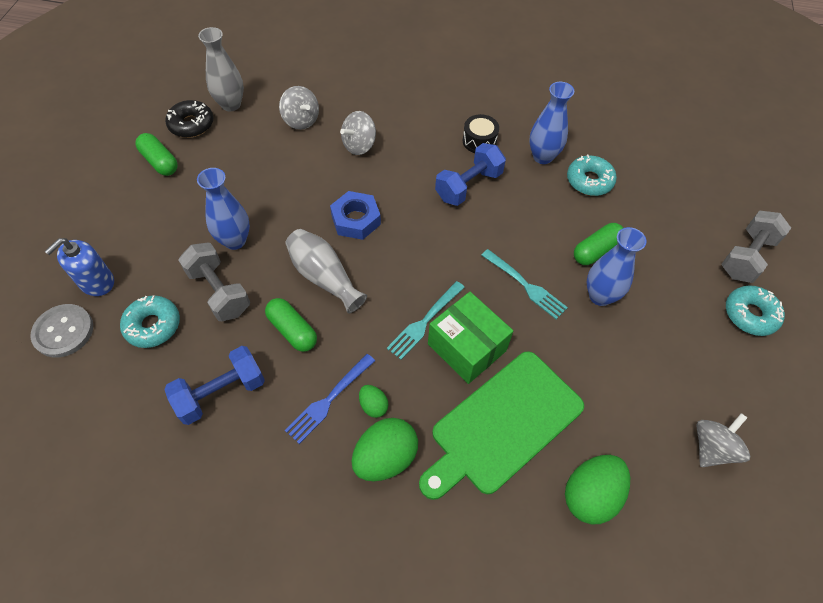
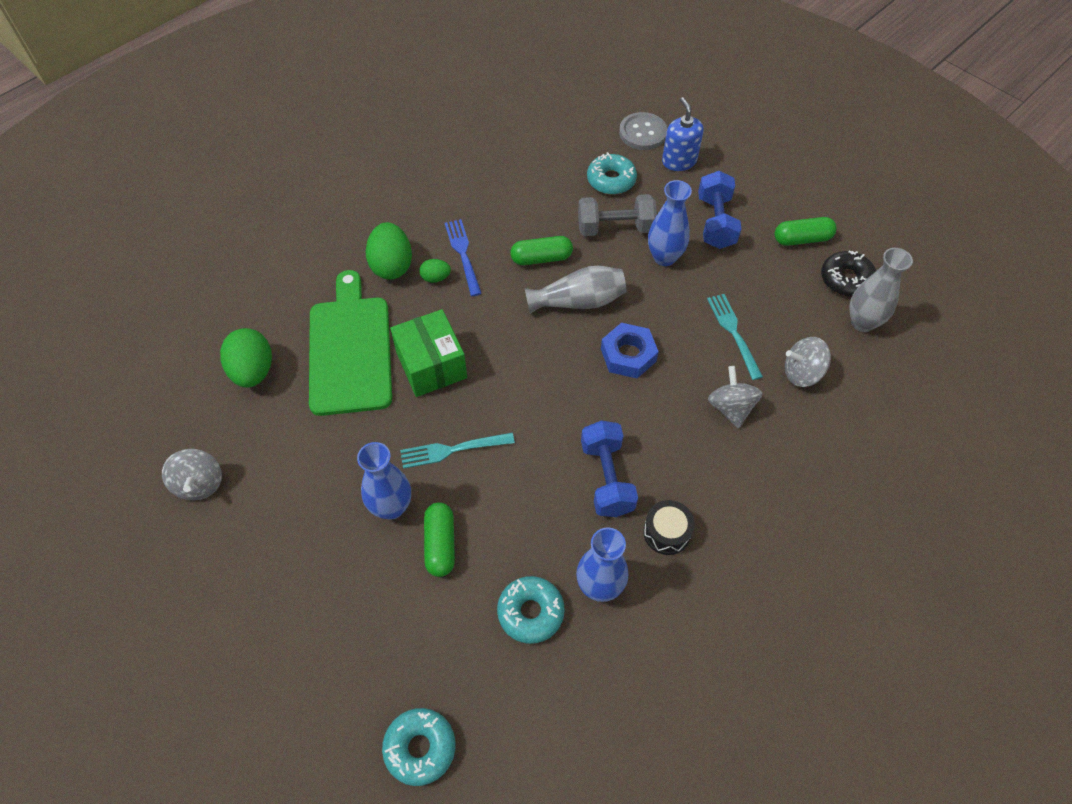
camera: 125 degrees right, 0 degrees up
blue dumbbell [164,346,265,425] -> blue dumbbell moved to [698,171,742,249]
turquoise fork [387,281,465,360] -> turquoise fork moved to [707,294,763,380]
green box [428,292,513,384] -> green box turned 75 degrees clockwise [390,309,467,397]
grey dumbbell [721,211,791,283] -> none
turquoise donut [726,286,785,336] -> turquoise donut moved to [382,708,455,786]

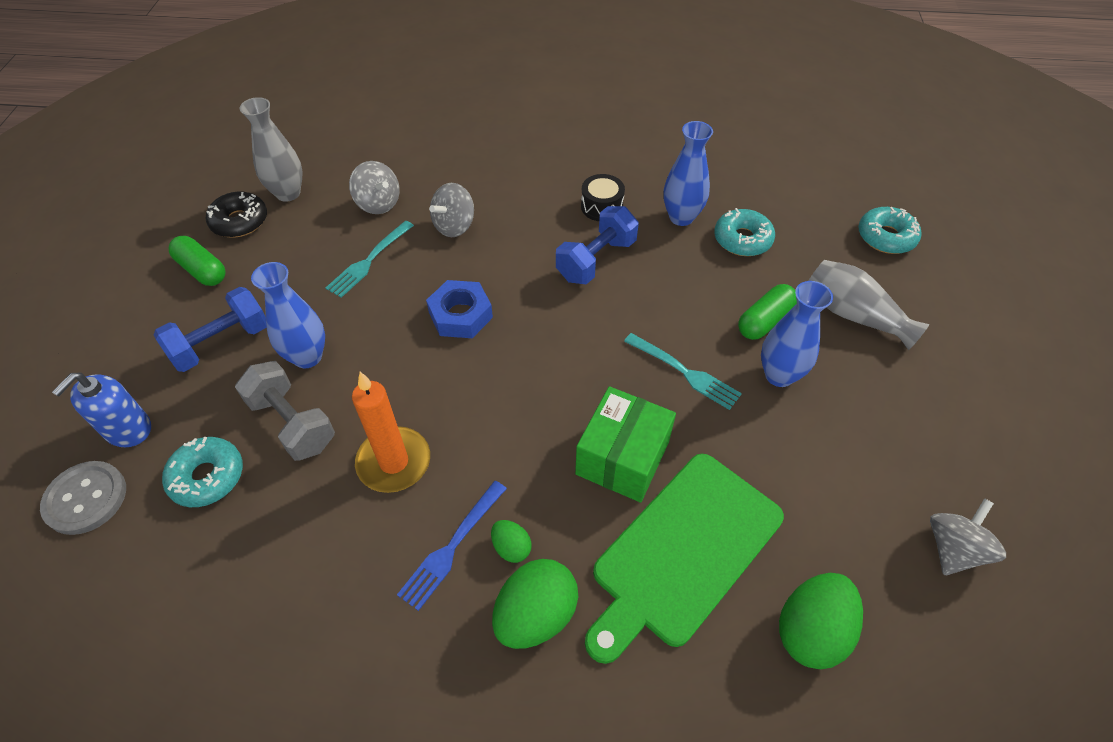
camera: 130 degrees left, 5 degrees down
green capsule [510,236,573,265] -> orange candle [352,372,430,493]
grey vase [525,266,626,314] -> grey vase moved to [808,260,930,350]

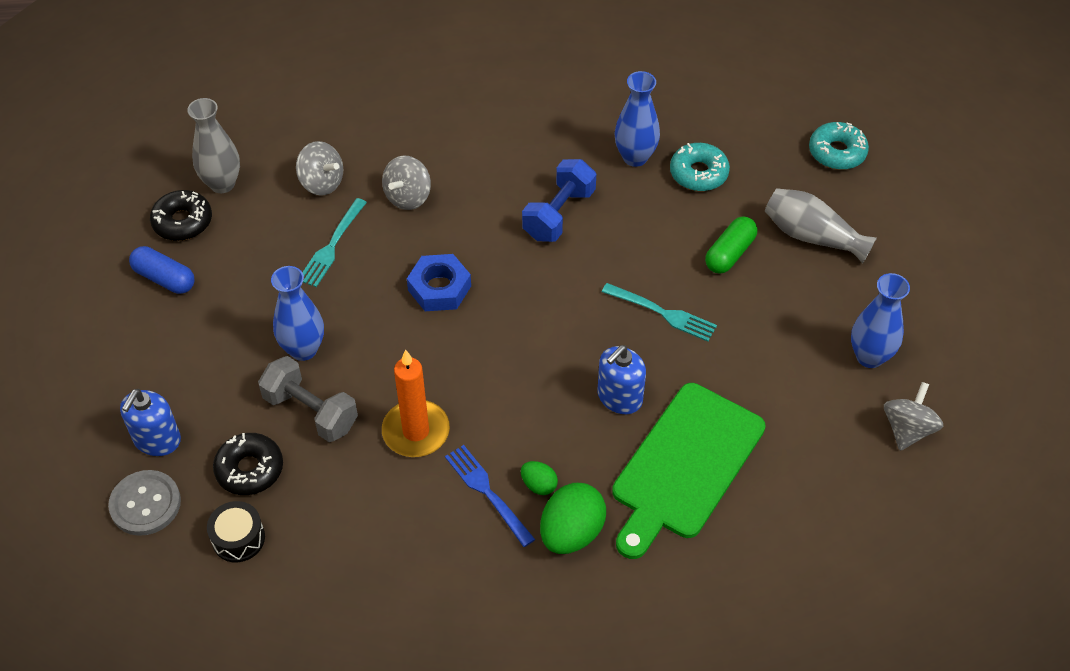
camera: 10 degrees left, 0 degrees up
blue dumbbell [153,287,267,372] -> none
turquoise donut [162,437,243,507] -> black donut [213,433,283,495]
green capsule [169,236,225,286] -> blue capsule [129,246,195,294]
blue fork [397,481,507,611] -> blue fork turned 120 degrees clockwise [445,445,535,547]
green box [575,386,676,502] -> blue soap dispenser [597,345,646,414]
black drum [581,174,625,221] -> black drum moved to [207,501,265,562]
blue vase [761,281,833,387] -> blue vase moved to [851,273,910,368]
green egg [779,573,863,669] -> none

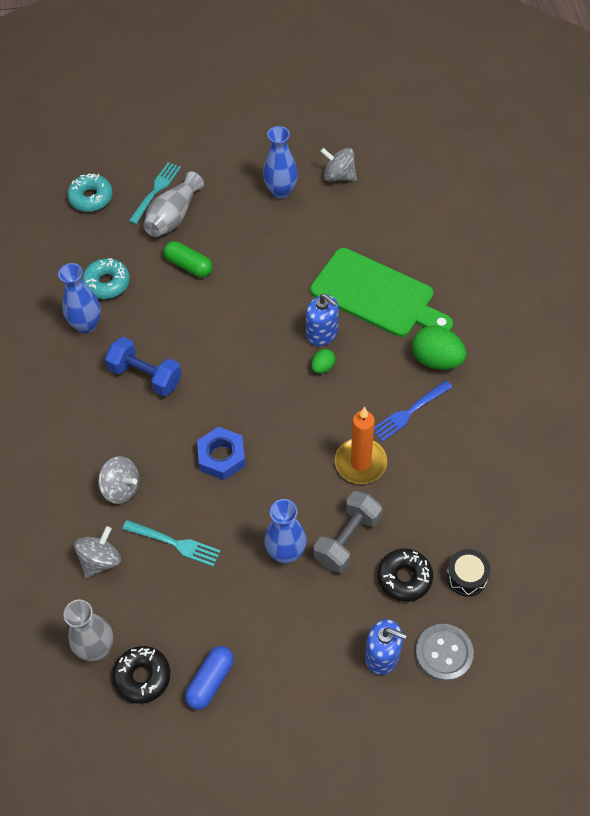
camera: 90 degrees left, 5 degrees up
green egg [521,461,558,495] -> green egg moved to [311,349,336,374]
turquoise fork [602,283,717,342] -> turquoise fork moved to [129,162,181,224]

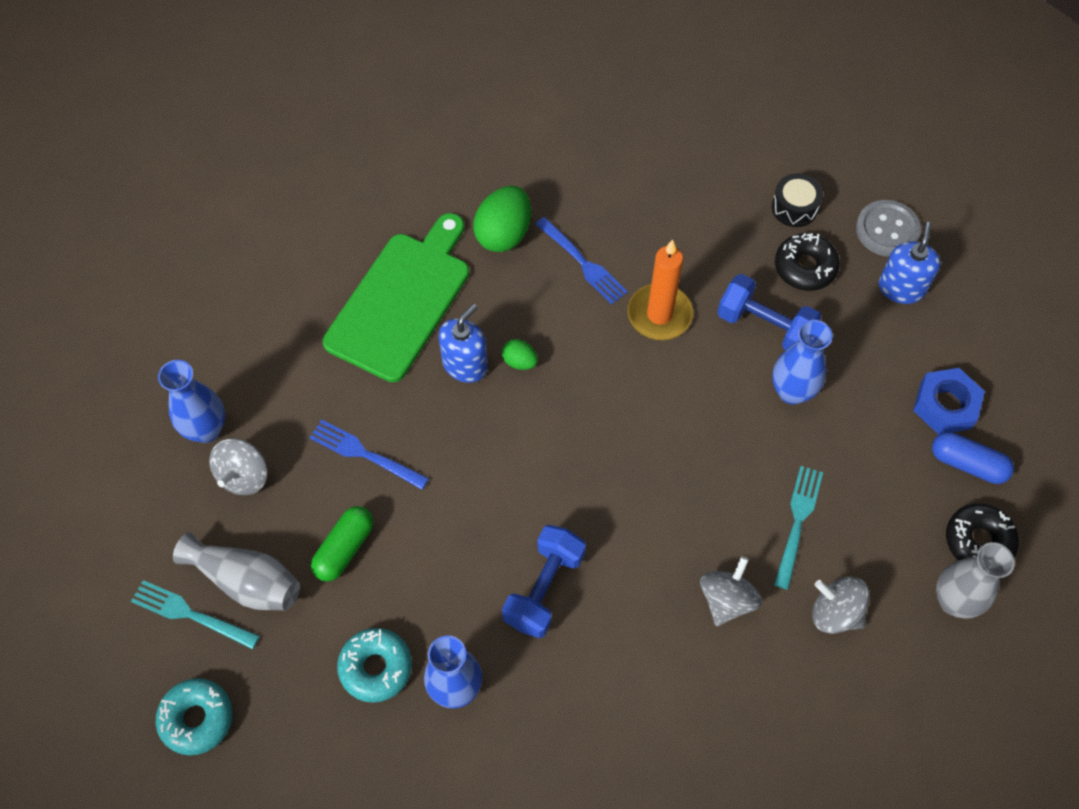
camera: 95 degrees left, 5 degrees up
blue nut [197,427,246,480] -> blue nut moved to [913,368,985,435]
grey dumbbell [314,491,382,573] -> blue dumbbell [718,274,821,350]
grey spinning top [320,148,357,182] -> grey spinning top moved to [210,438,267,495]
none -> blue fork [309,419,429,490]

